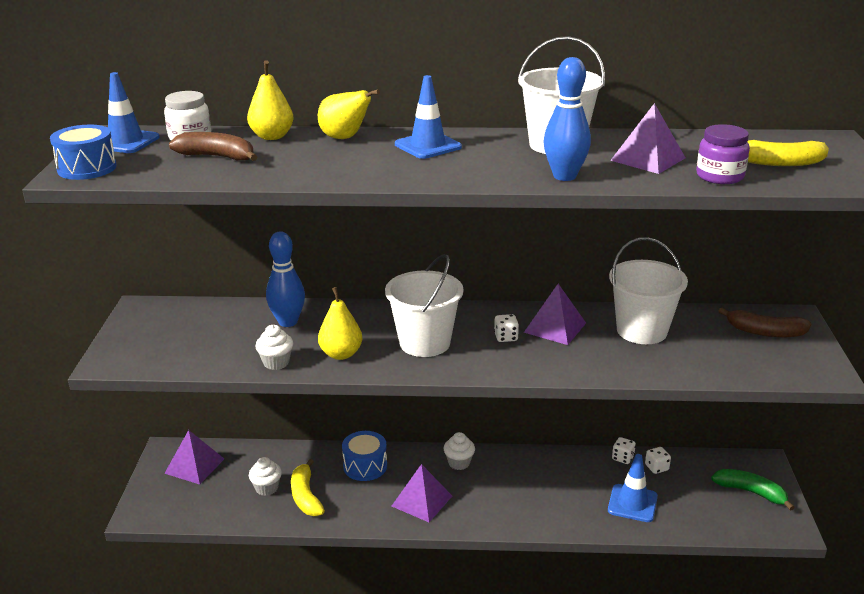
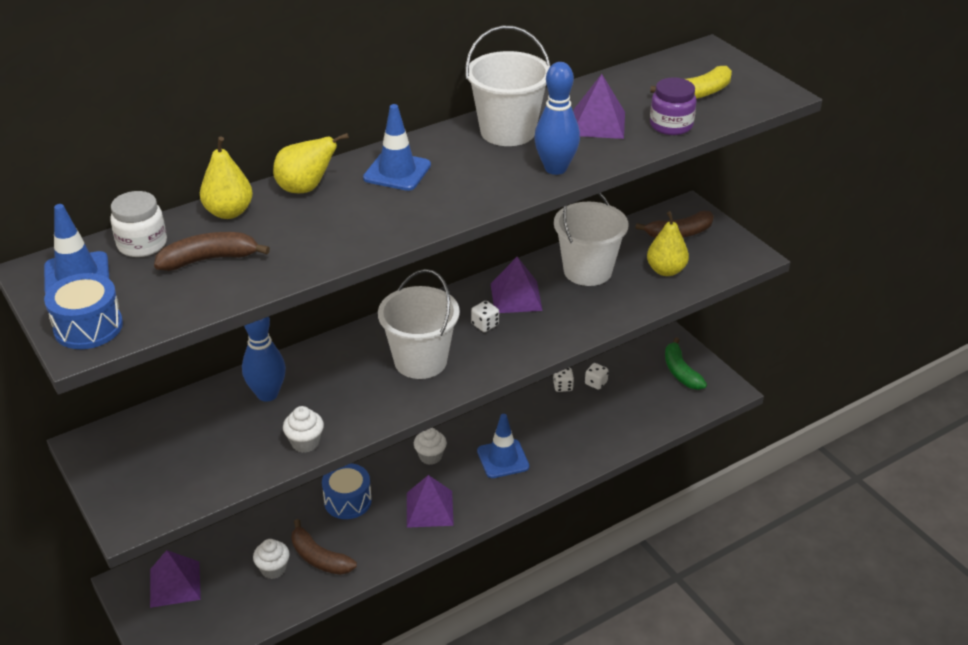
camera: 35 degrees left, 10 degrees up
yellow banana [291,459,325,516] -> brown banana [292,519,357,575]
yellow pear [318,287,362,360] -> yellow pear moved to [647,211,689,276]
blue traffic cone [608,454,658,522] -> blue traffic cone moved to [477,414,529,478]
green banana [711,469,795,511] -> green banana turned 105 degrees counterclockwise [665,337,707,390]

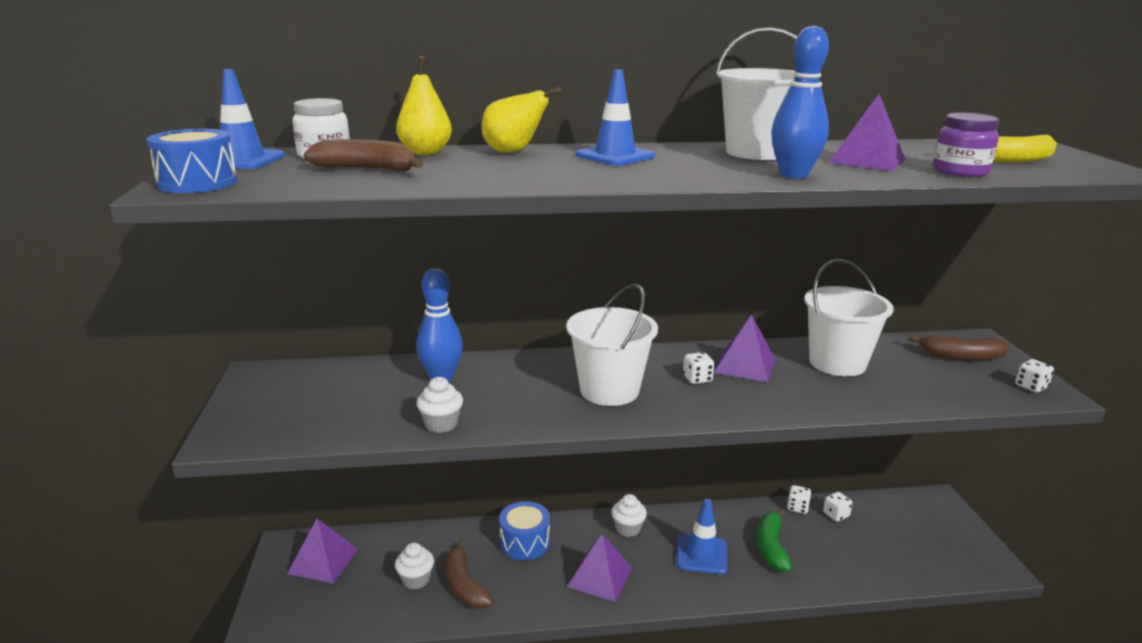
camera: 25 degrees right, 15 degrees down
yellow pear [647,211,689,276] -> none
green banana [665,337,707,390] -> green banana moved to [757,509,792,572]
none -> white dice [1016,359,1054,392]

